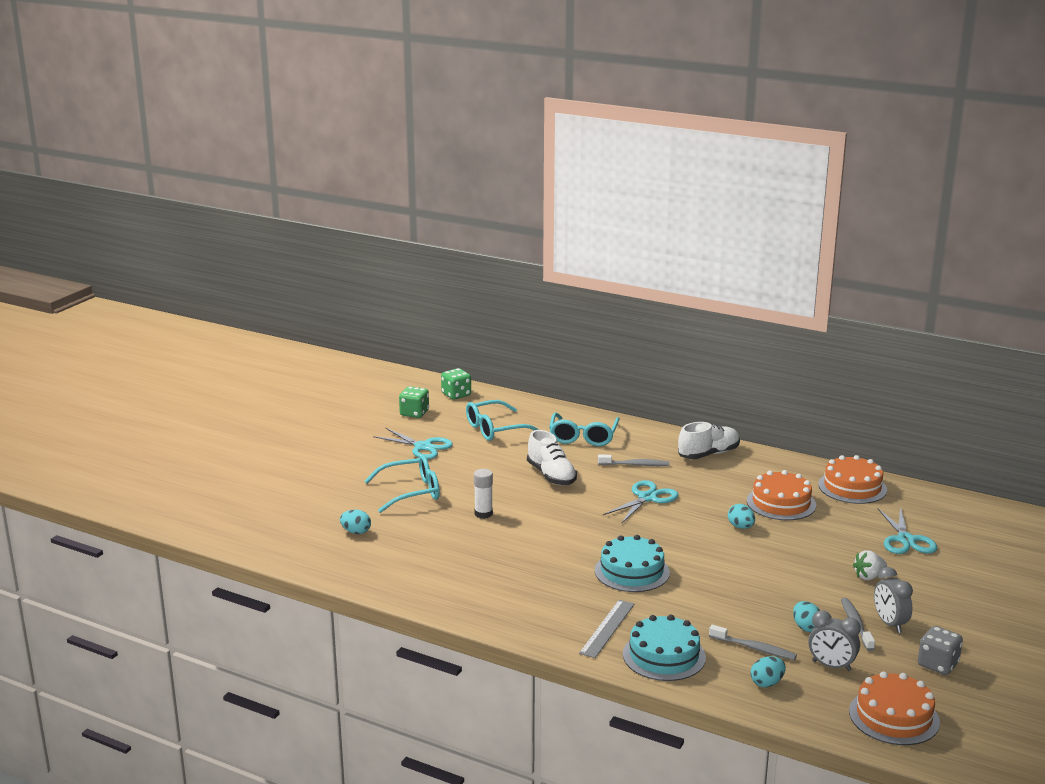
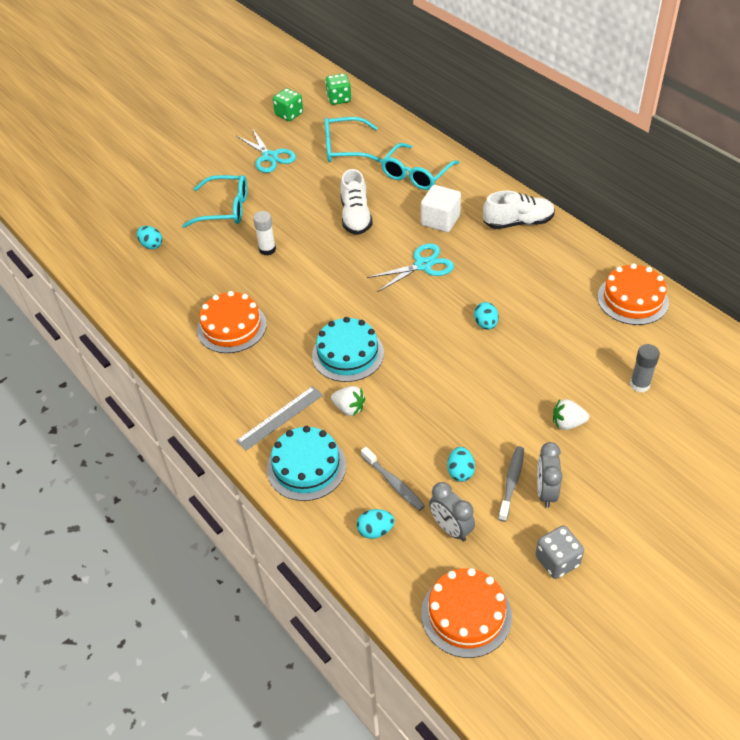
camera: 25 degrees right, 25 degrees up
grey toothbrush [598,454,670,466] -> white cube [421,185,461,232]
orange cake [747,470,816,520] -> orange cake moved to [197,291,267,353]
turquoise scissors [878,507,937,554] -> grey glue stick [630,344,660,392]
none -> white strawberry [331,386,365,416]

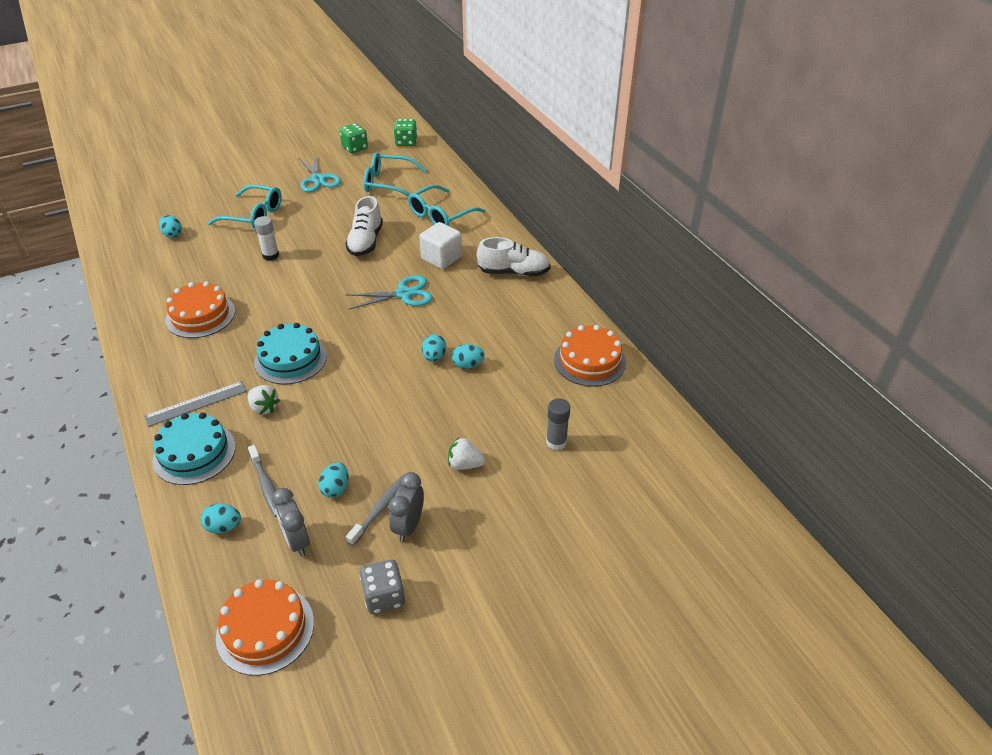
camera: 10 degrees right, 5 degrees down
none -> turquoise egg [452,344,485,369]

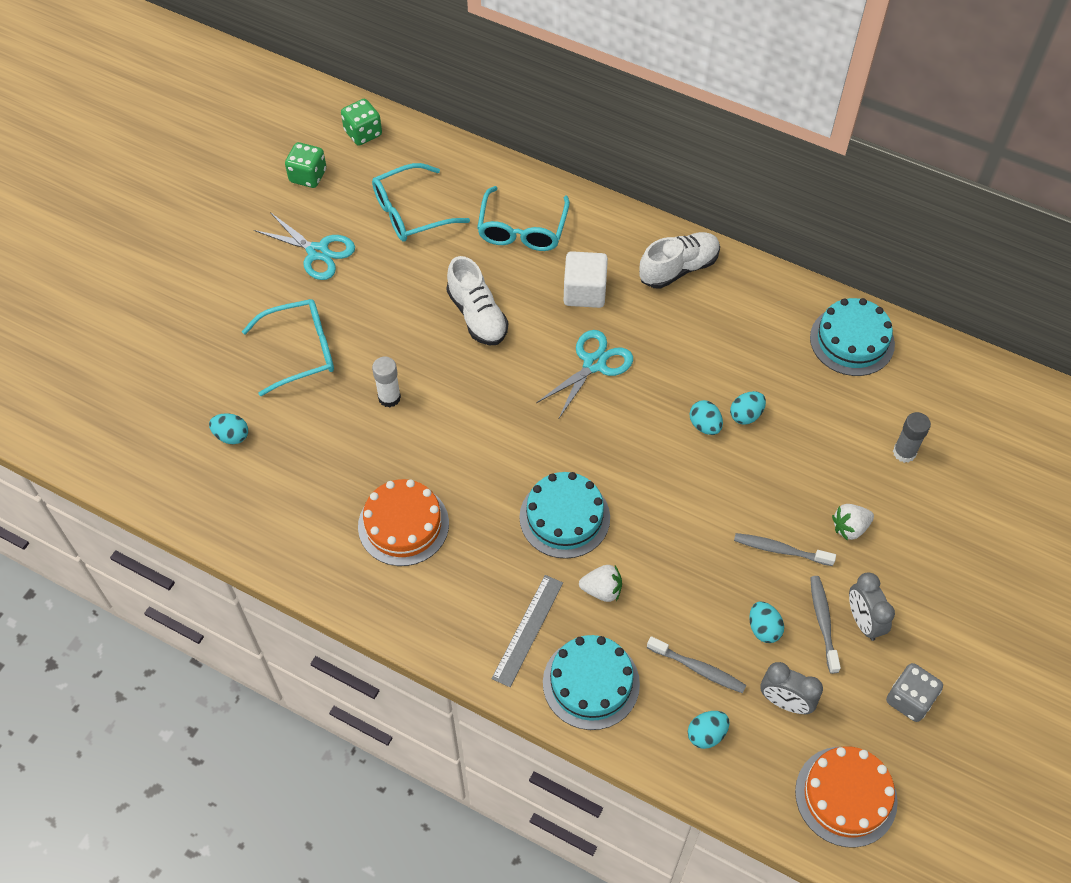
camera: 35 degrees left, 15 degrees up
orange cake [554,325,626,387] -> turquoise cake [810,298,895,376]
none -> grey toothbrush [734,533,836,566]

